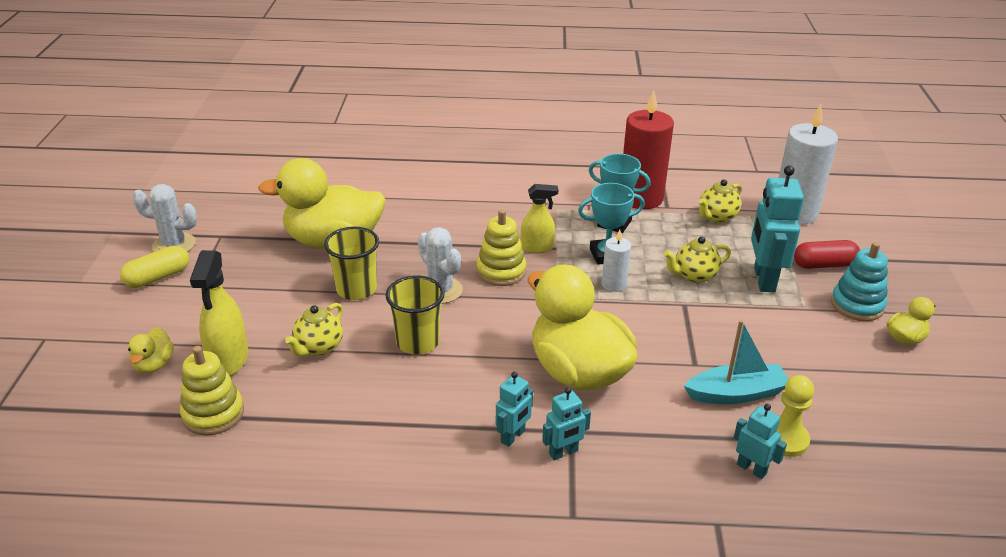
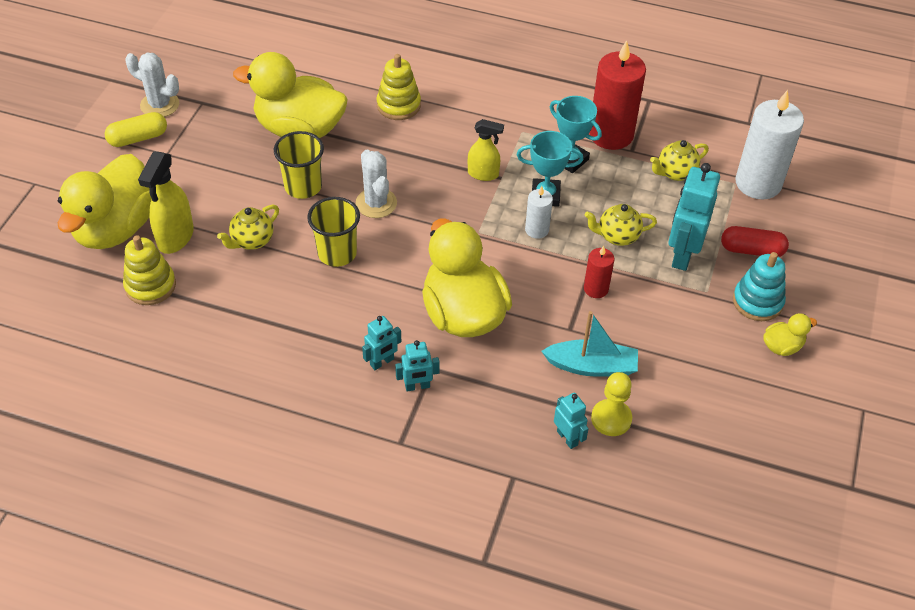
camera: 15 degrees right, 15 degrees up
yellow duck [128,327,174,374] -> yellow duck [58,154,152,249], size x2.34
yellow stacking toy [477,209,526,286] -> yellow stacking toy moved to [377,54,421,120]
none -> red candle [584,246,614,298]

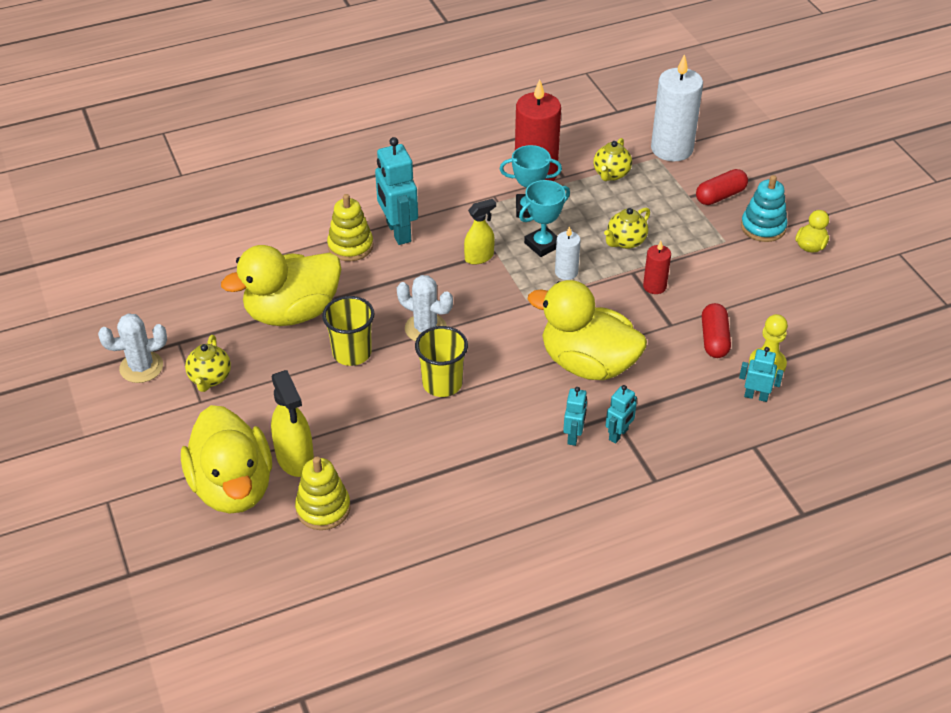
camera: 40 degrees left, 5 degrees down
yellow capsule [105,112,167,147] -> none
yellow teapot [217,205,279,250] -> yellow teapot moved to [185,335,231,392]
turquoise boat [541,311,638,377] -> red capsule [702,303,731,358]
turquoise robot [668,163,720,271] -> turquoise robot moved to [375,137,418,245]

